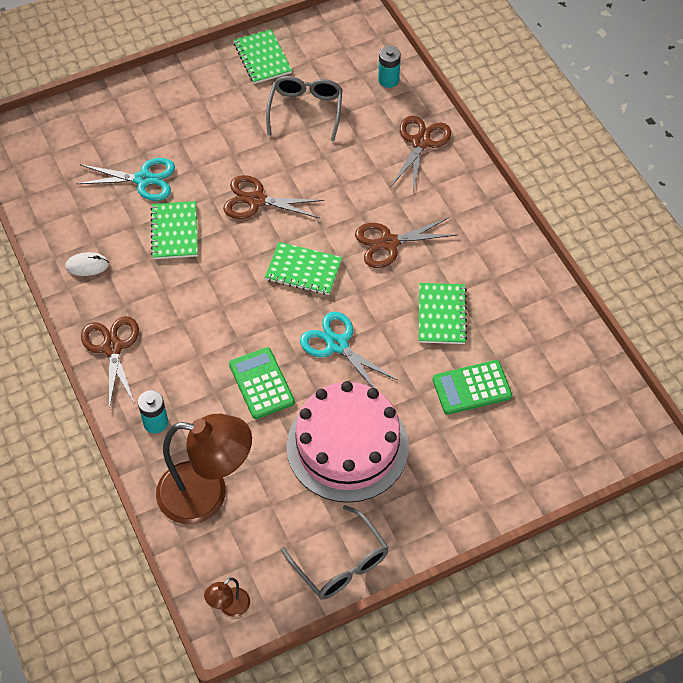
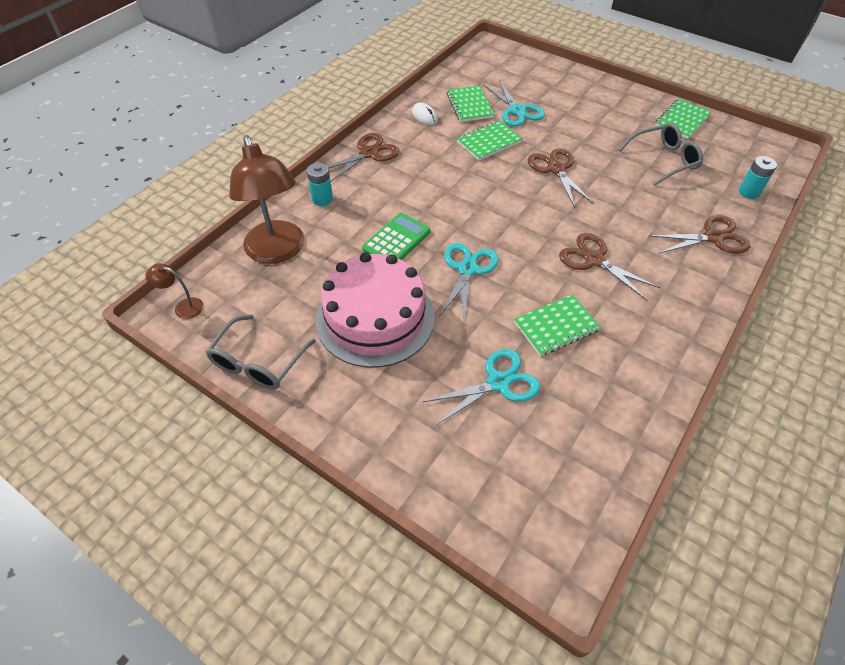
camera: 60 degrees right, 5 degrees down
green notebook [265,242,342,295] -> green notebook moved to [446,86,495,122]
green calculator [433,360,512,415] -> turquoise scissors [423,349,540,425]

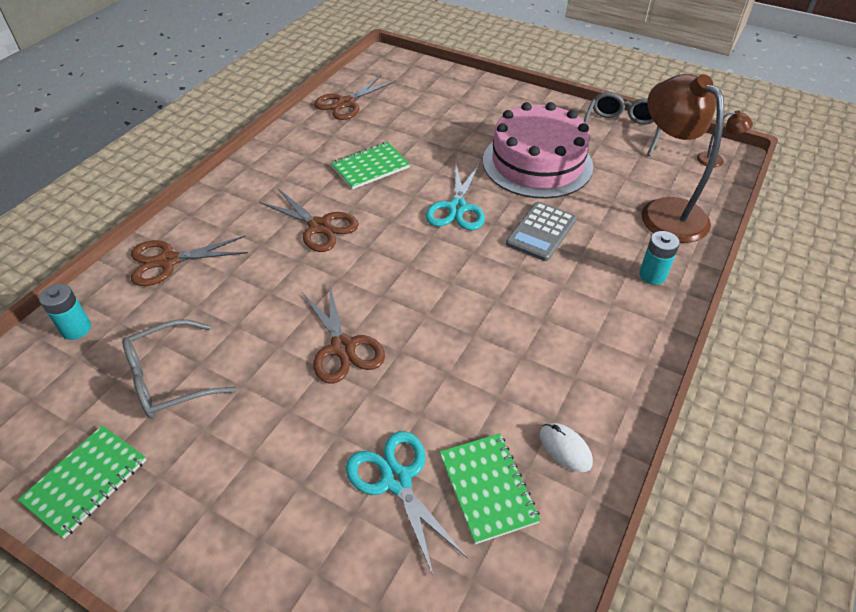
camera: 175 degrees right, 5 degrees down
brown scissors [328,133,400,182] -> brown scissors moved to [314,75,396,120]
green calculator [362,213,431,260] -> grey calculator [506,202,577,261]
turquoise scissors [423,349,540,425] -> none
green notebook [457,120,523,160] -> none

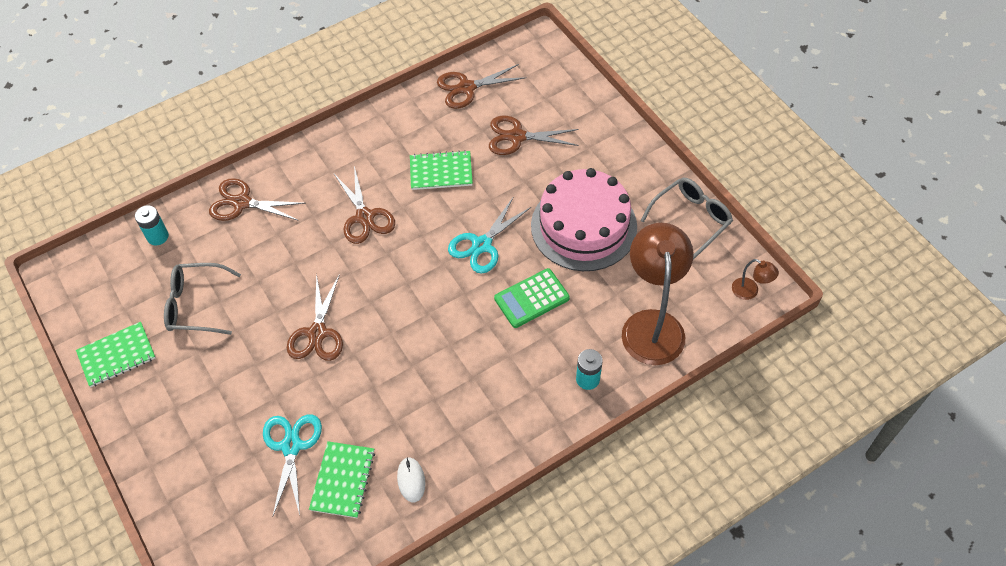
camera: 30 degrees right, 10 degrees up
grey calculator [506,202,577,261] -> green calculator [494,268,570,328]
none -> brown scissors [489,116,579,155]

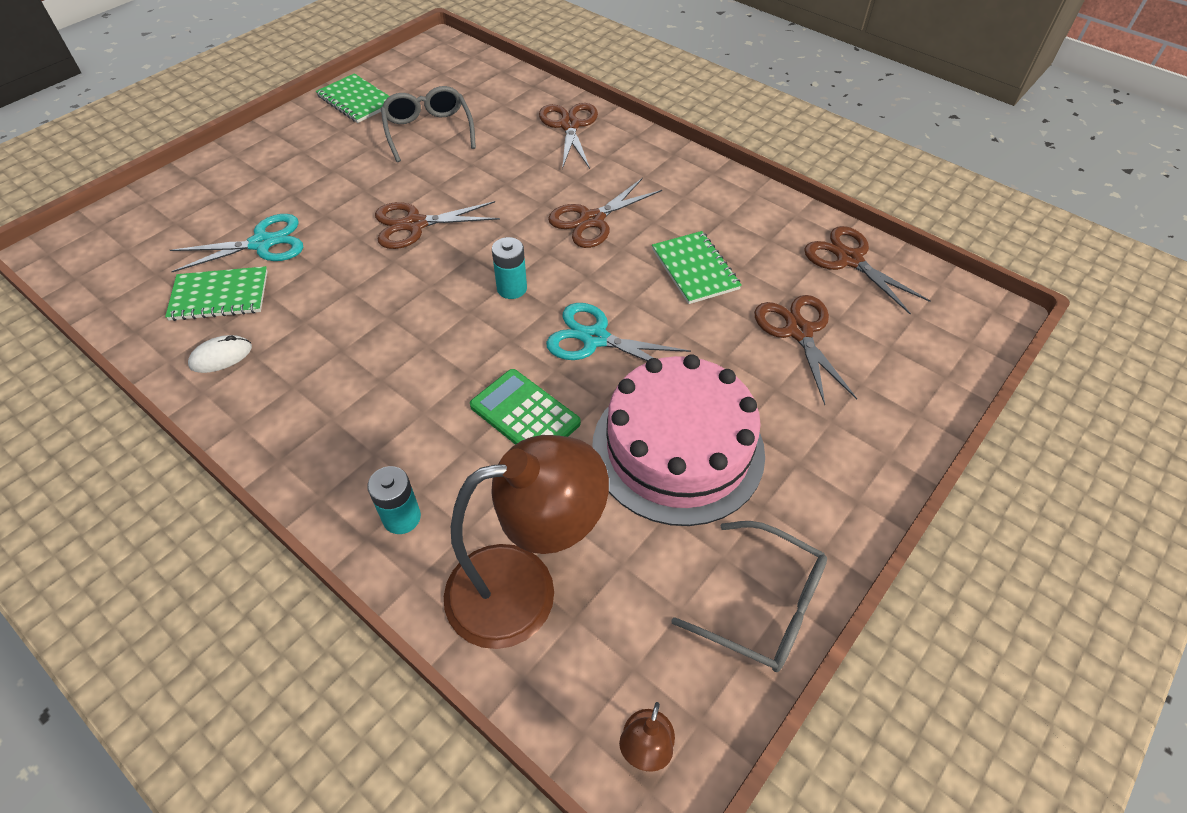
camera: 70 degrees right, 5 degrees down
turquoise battery [135,205,169,245] -> turquoise battery moved to [492,237,527,299]

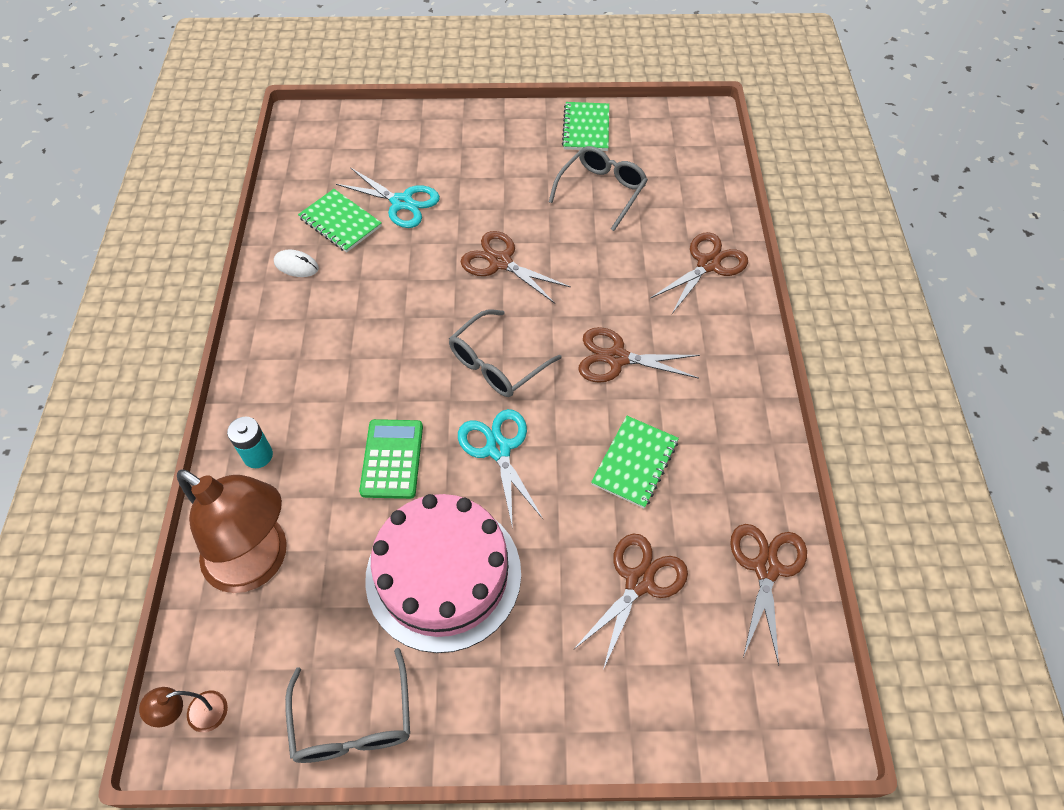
camera: 50 degrees right, 5 degrees up
turquoise battery [492,237,527,299] -> grey glasses [449,309,562,397]

